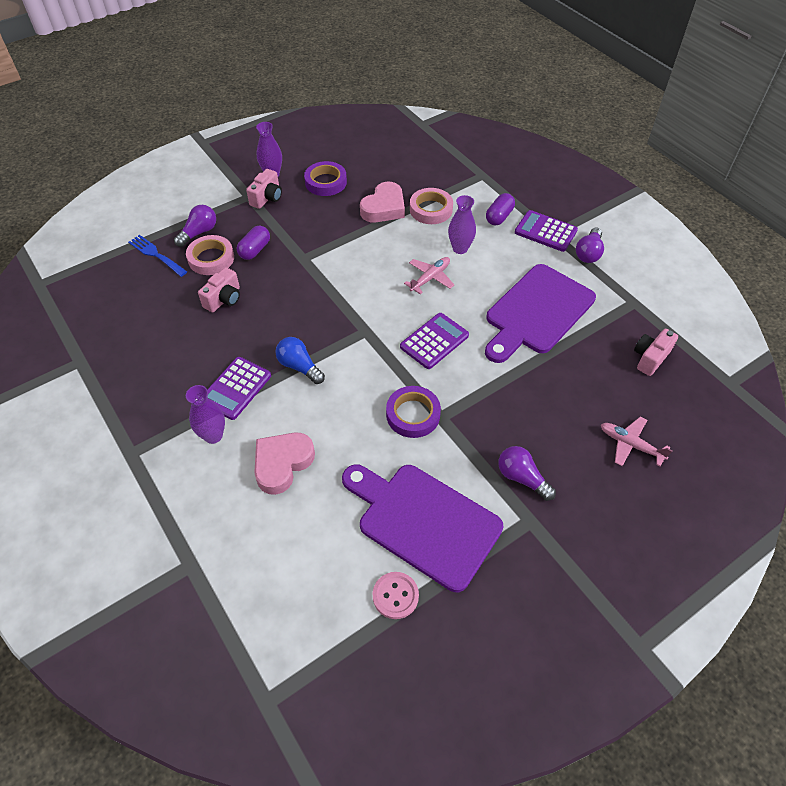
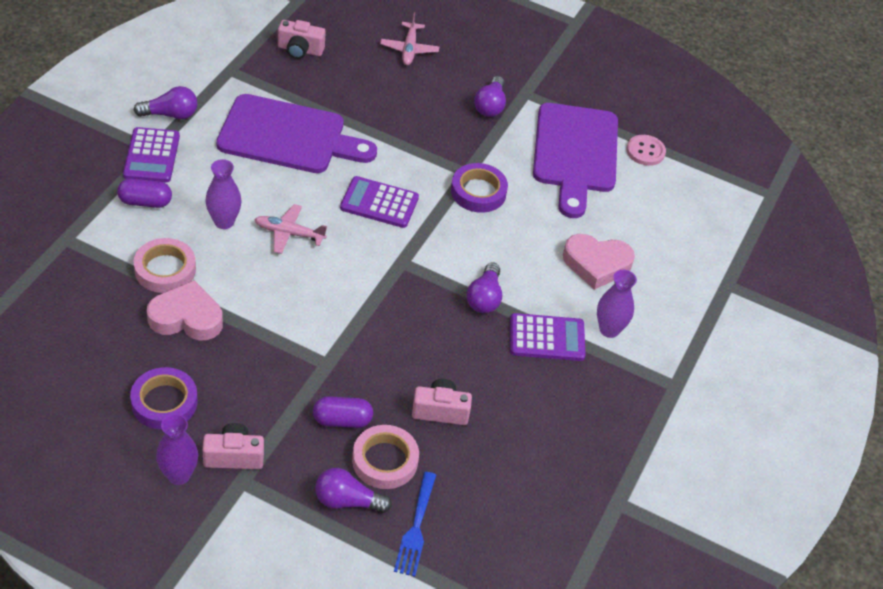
camera: 125 degrees left, 5 degrees down
blue light bulb [275,337,325,384] -> purple light bulb [466,262,502,313]

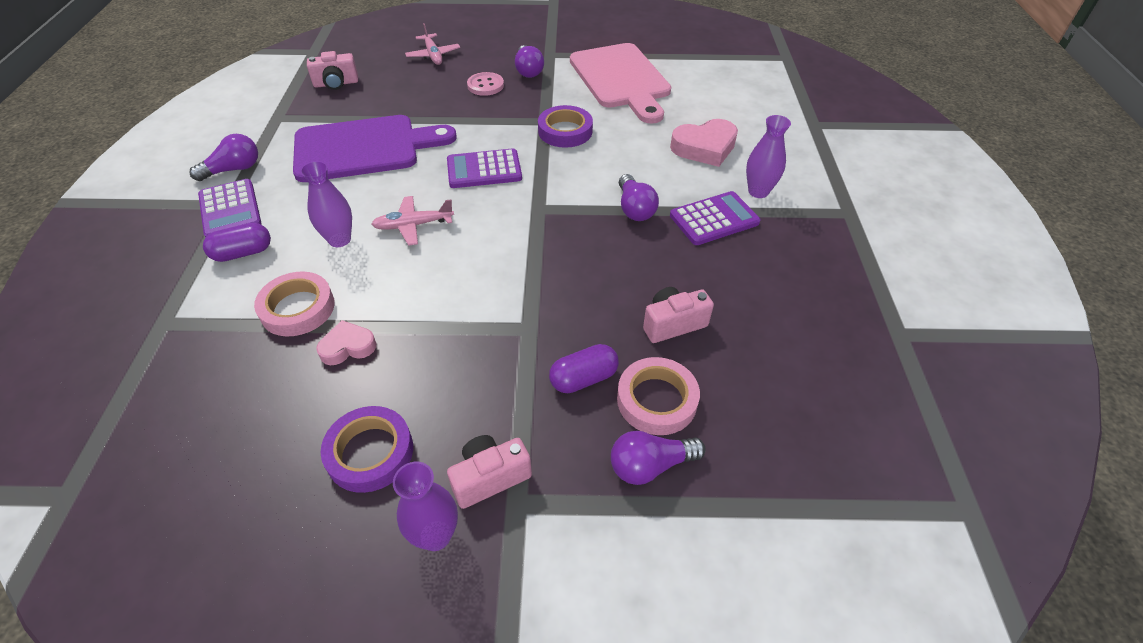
camera: 20 degrees left, 0 degrees up
pink heart [147,280,223,340] -> pink heart [316,320,376,365], size x0.61
blue fork [394,472,436,577] -> none
purple cutting board [533,103,618,218] -> pink cutting board [570,43,671,124]
pink button [626,135,666,166] -> pink button moved to [467,72,504,96]

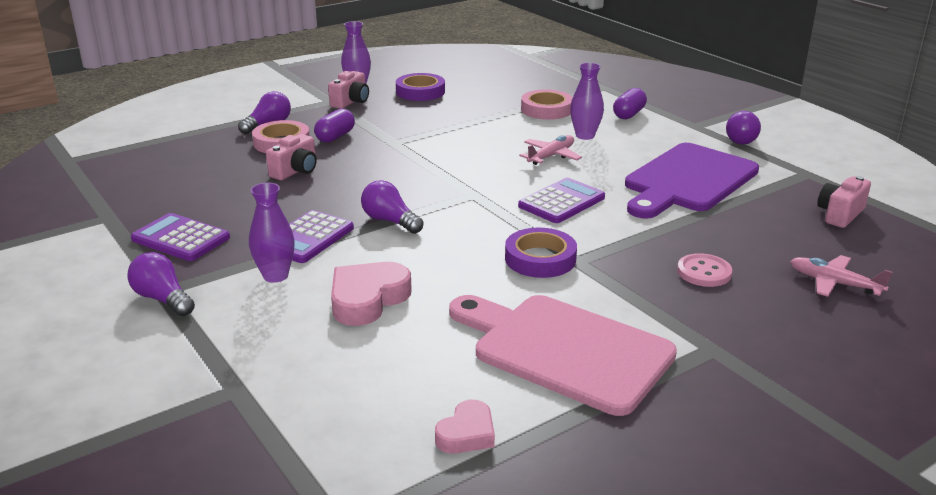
camera: 145 degrees right, 20 degrees down
purple calculator [198,179,262,237] -> purple calculator moved to [131,213,230,261]
pink heart [316,320,376,365] -> pink heart moved to [435,400,495,454]
purple light bulb [515,45,544,78] -> purple light bulb moved to [127,252,195,316]

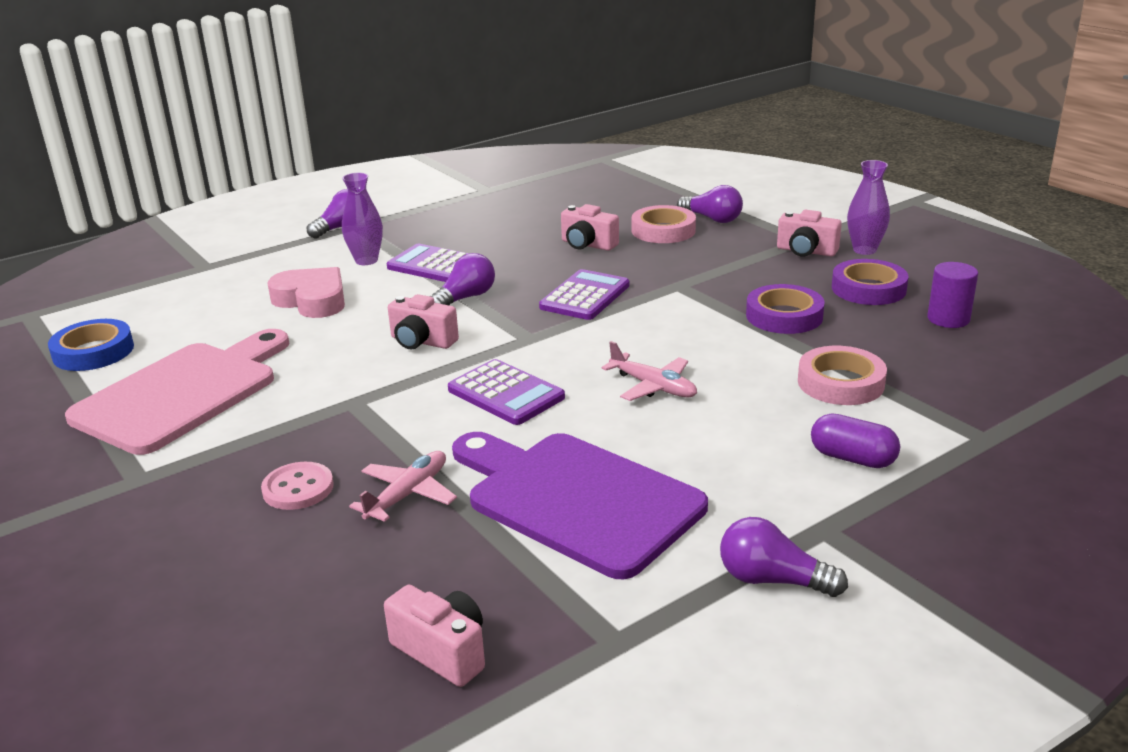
camera: 90 degrees right, 0 degrees up
purple calculator [131,213,230,261] -> purple calculator moved to [539,269,629,320]
purple capsule [314,109,355,143] -> none
pink heart [435,400,495,454] -> blue tape [48,319,134,371]
purple tape [505,228,577,278] -> purple tape moved to [746,284,825,334]
purple vase [570,63,604,140] -> none
pink plane [790,255,892,297] -> pink plane moved to [349,451,457,522]
none -> pink camera [388,294,459,349]
none -> purple cylinder [927,262,978,328]

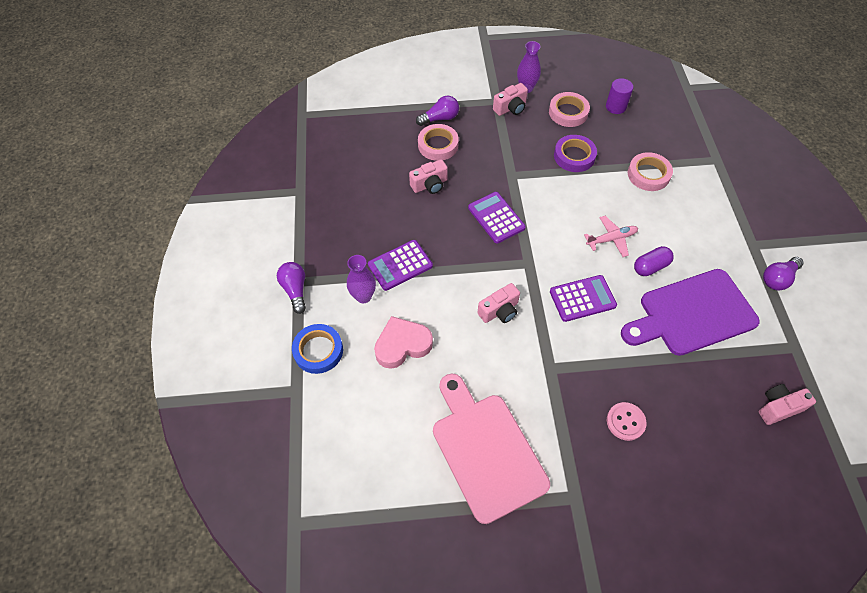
camera: 60 degrees left, 30 degrees up
blue tape [48,319,134,371] -> blue tape moved to [292,324,343,374]
pink plane [349,451,457,522] -> none
purple light bulb [430,253,495,305] -> none
purple capsule [811,414,900,468] -> purple capsule moved to [634,246,674,276]
purple tape [832,259,909,305] -> pink tape [549,92,590,127]

